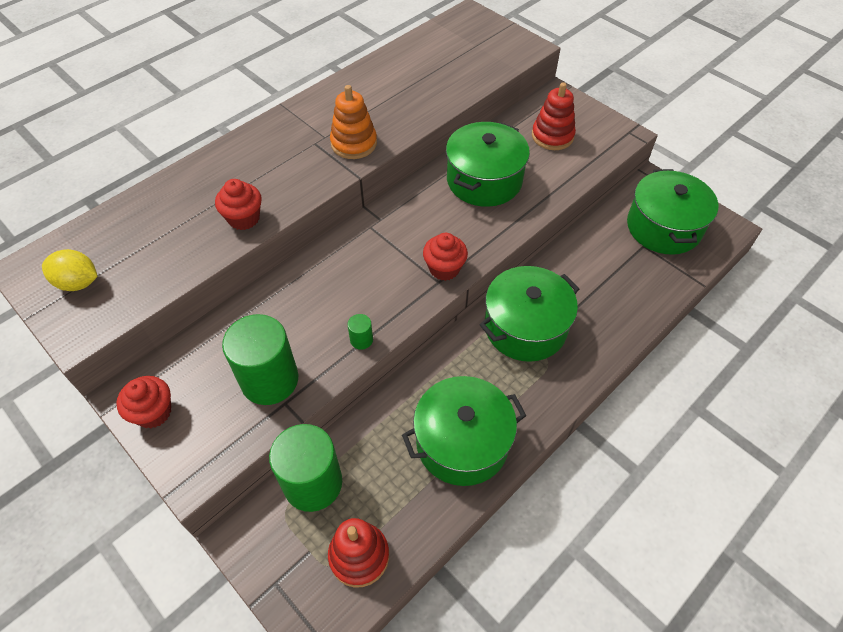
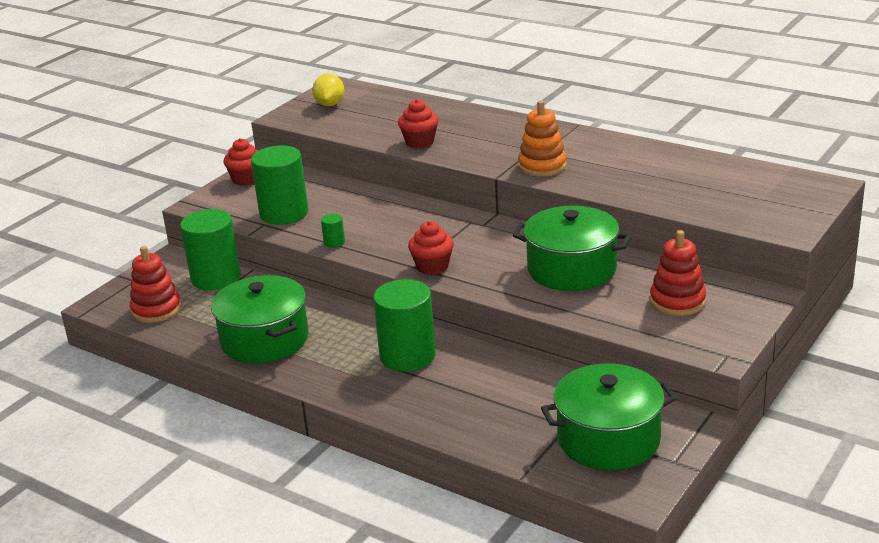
camera: 80 degrees right, 25 degrees down
green pot [480,266,579,362] -> green cylinder [373,279,436,372]

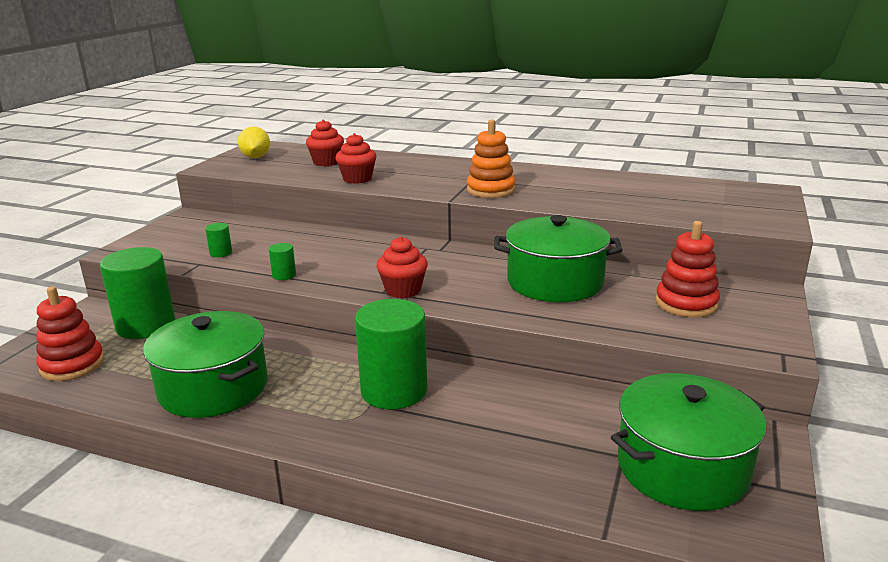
camera: 15 degrees left, 5 degrees down
red cupcake [223,138,258,186] -> red cupcake moved to [306,119,344,166]
green cylinder [251,146,308,225] -> green cylinder [205,223,232,257], size x0.41

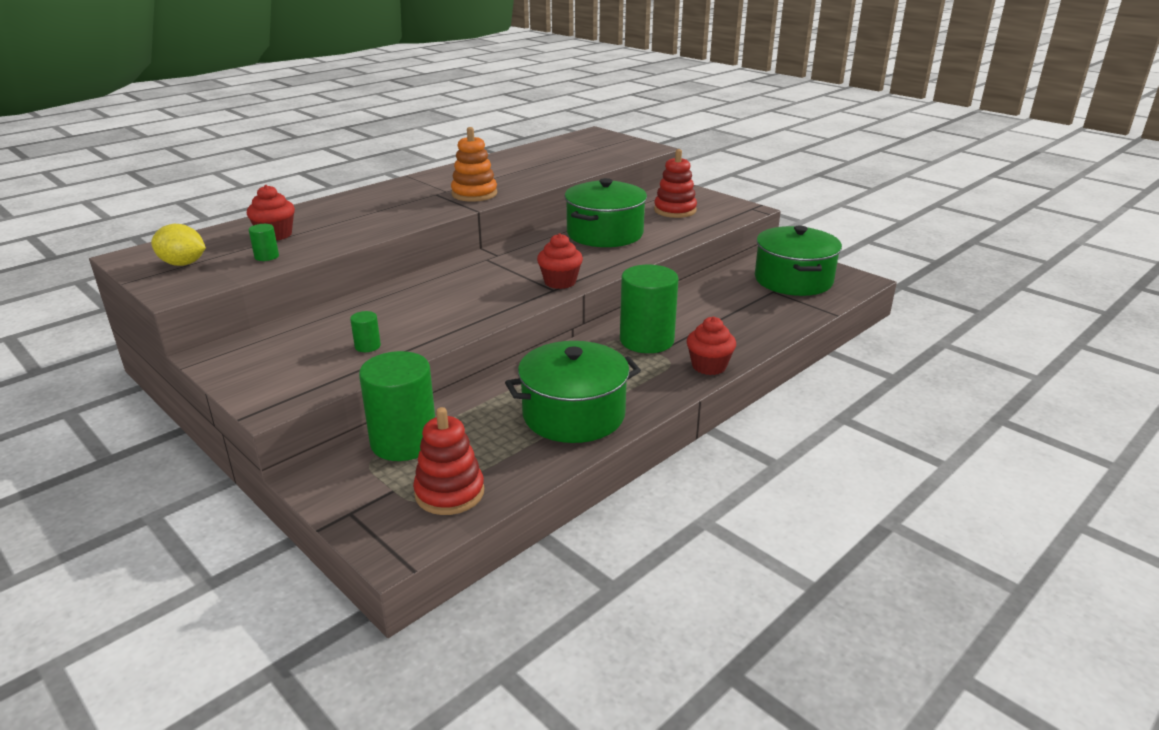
camera: 65 degrees left, 5 degrees up
green cylinder [269,243,296,280] -> green cylinder moved to [249,224,279,261]
red cupcake [335,133,376,184] -> red cupcake moved to [687,317,736,375]

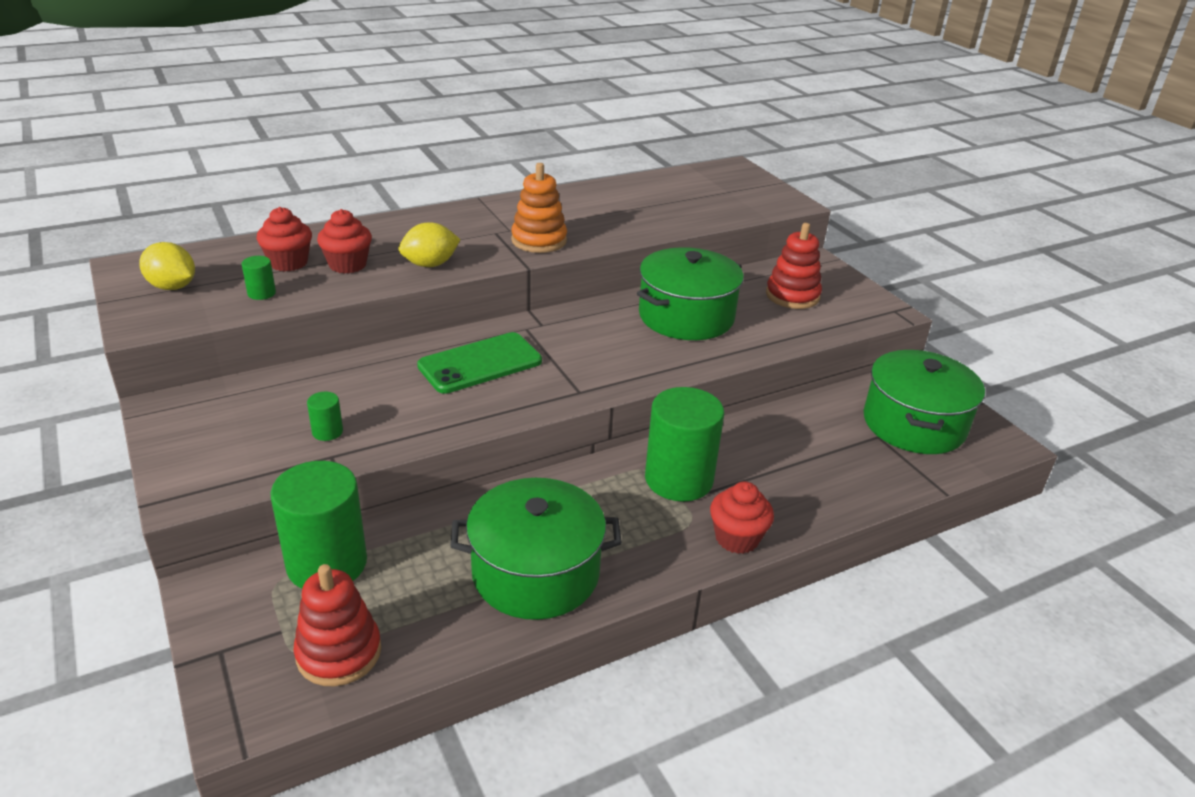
camera: 15 degrees right, 5 degrees up
red cupcake [537,233,583,289] -> red cupcake moved to [317,209,372,273]
none -> yellow lemon [399,222,461,267]
none -> green phone [417,332,542,394]

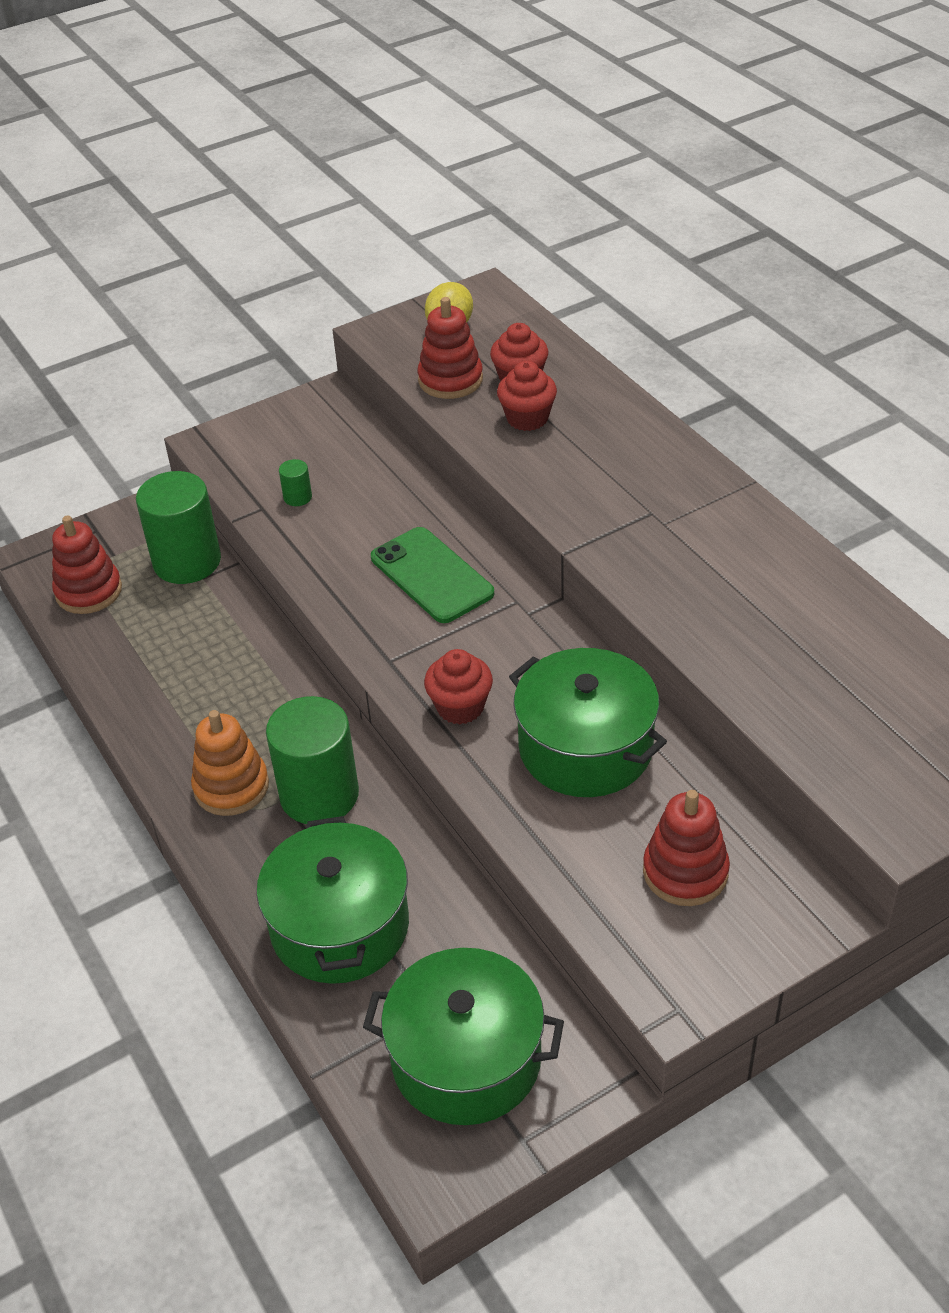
camera: 90 degrees right, 10 degrees up
green cylinder [242,256,276,300] -> red stacking toy [417,297,483,399]
yellow lemon [399,222,461,267] -> none
green pot [450,478,622,620] -> green pot moved to [256,816,409,984]
orange stacking toy [511,163,567,253] -> orange stacking toy moved to [191,710,269,816]
red cupcake [710,481,774,554] -> red cupcake moved to [424,649,493,724]

